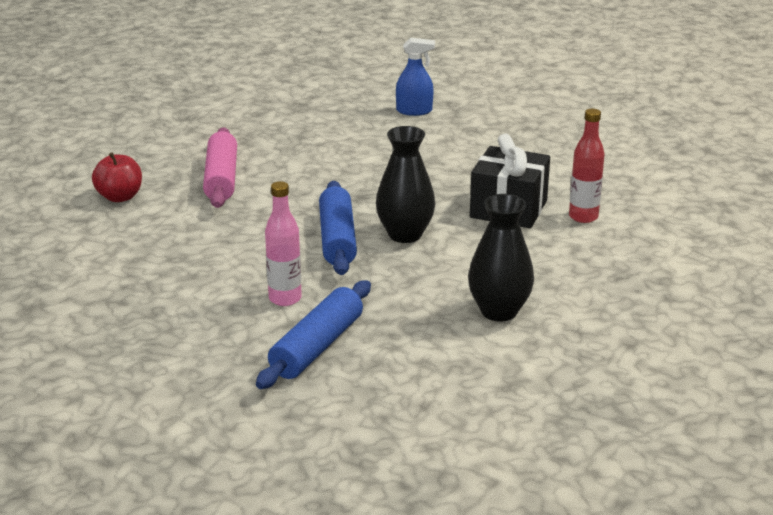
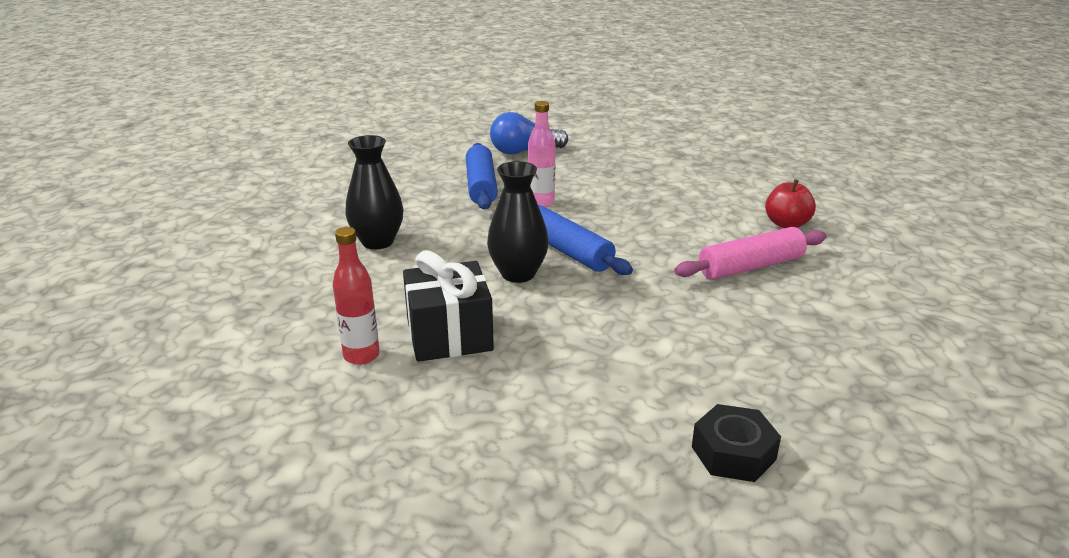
camera: 145 degrees right, 0 degrees up
pink rolling pin [203,127,237,208] -> pink rolling pin turned 75 degrees counterclockwise [674,227,827,280]
blue spray bottle [396,37,435,116] -> black nut [692,404,781,482]
none -> blue light bulb [490,112,568,155]

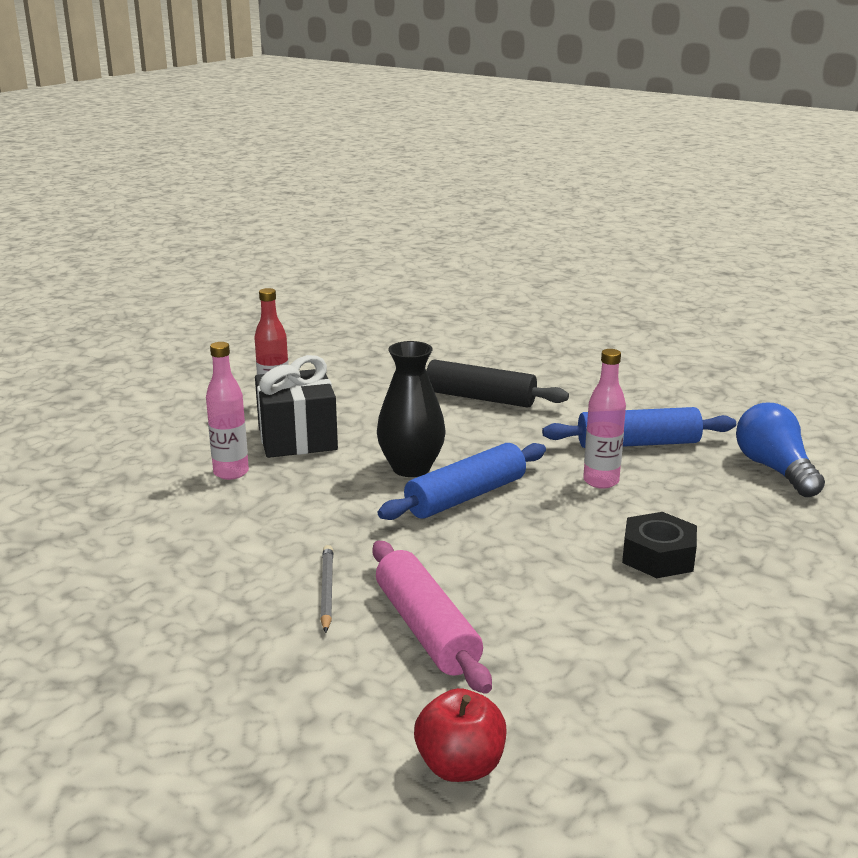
camera: 90 degrees right, 5 degrees down
black vase [345,135,403,249] -> black rolling pin [426,360,569,408]
black nut [692,404,781,482] -> black nut moved to [622,512,697,578]
red apple [765,179,816,228] -> red apple moved to [414,688,506,782]
none -> pink bottle [206,342,249,480]
none -> grey pencil [320,545,333,633]

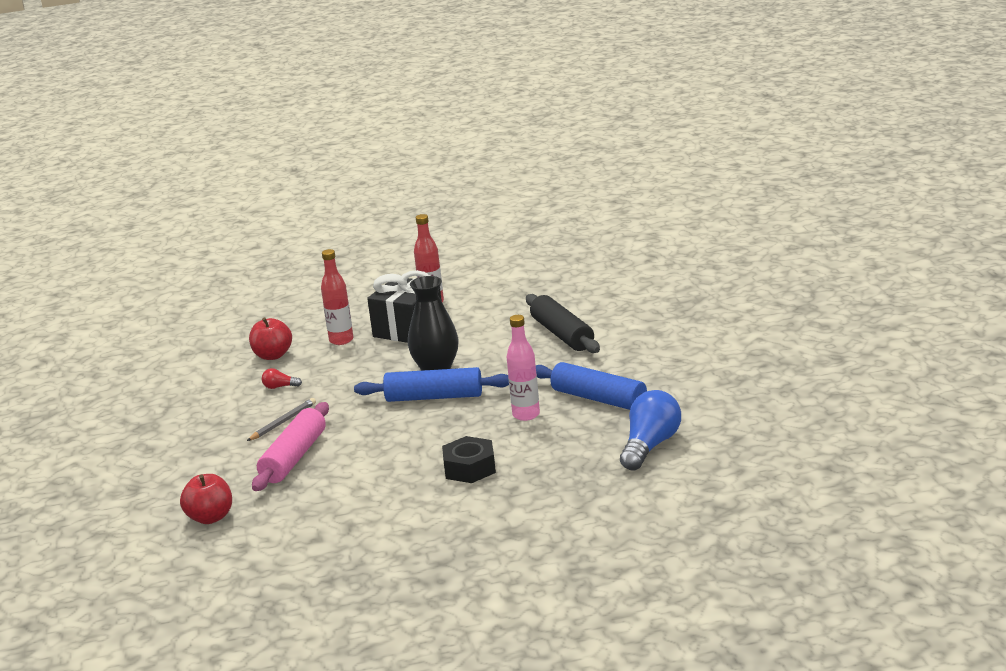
camera: 45 degrees right, 0 degrees up
pink bottle [206,342,249,480] -> red bottle [321,249,353,345]
none -> red apple [249,318,292,360]
none -> red light bulb [262,368,302,389]

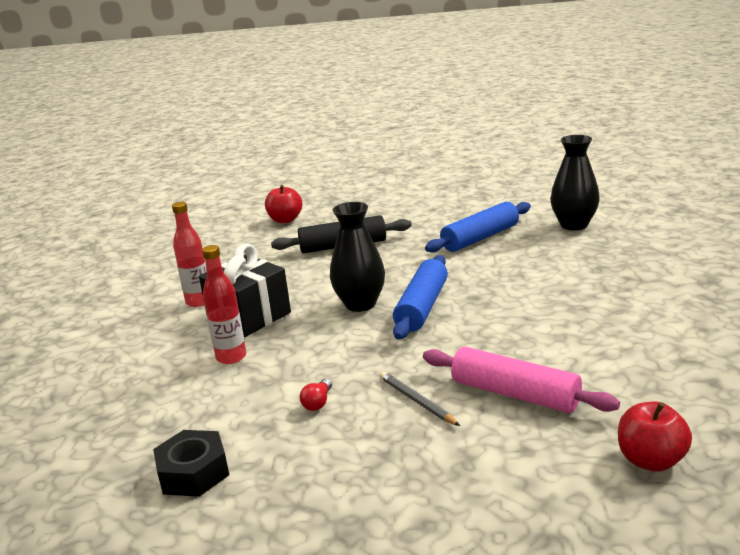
camera: 75 degrees left, 0 degrees up
red apple [249,318,292,360] -> red apple moved to [265,185,303,223]
black nut [442,436,496,483] -> black nut moved to [153,430,229,497]
pink bottle [507,315,540,421] -> none
blue light bulb [620,390,681,470] -> black vase [551,135,600,230]

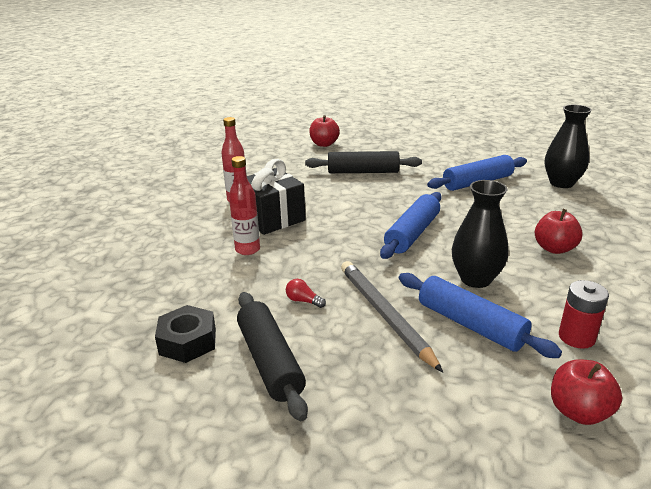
camera: 10 degrees right, 5 degrees up
red light bulb [300,379,332,411] -> red light bulb turned 90 degrees clockwise [286,279,326,308]
black vase [330,202,385,312] -> black vase moved to [452,180,508,288]
grey pencil [380,371,460,426] -> grey pencil [341,261,443,373], size x1.82
pink rolling pin [423,347,620,413] -> blue rolling pin [399,273,562,358]
none -> black rolling pin [237,292,308,421]
none -> red apple [535,209,583,254]
none -> red battery [559,280,609,349]

